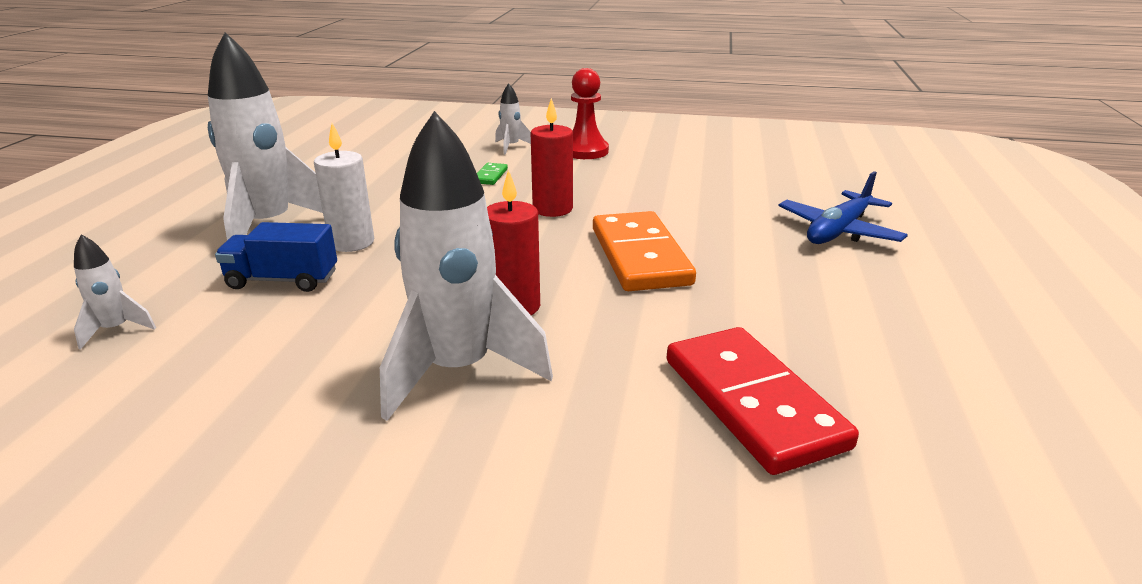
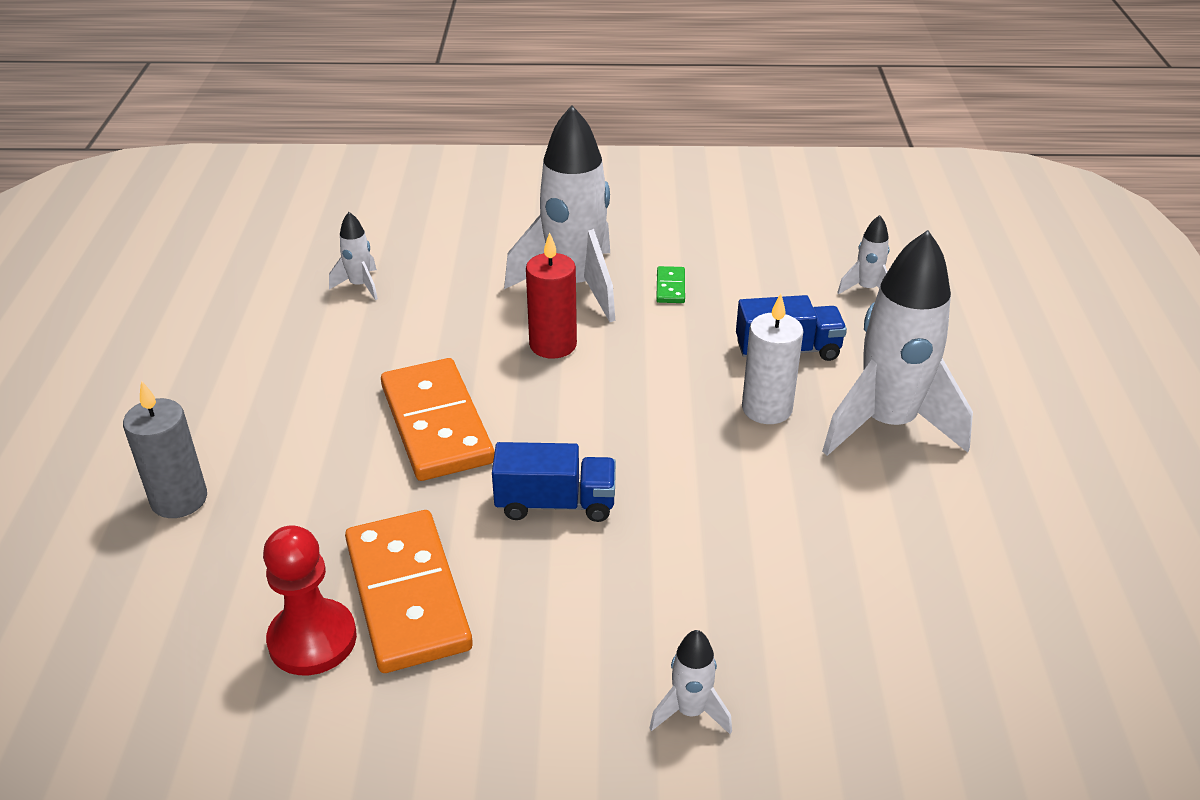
camera: 170 degrees right, 10 degrees up
green domino [477,163,508,185] -> green domino moved to [656,266,685,303]
red candle [531,98,573,217] -> blue truck [492,442,616,522]
red pawn [571,68,609,159] -> red pawn moved to [263,525,357,675]
red domino [667,327,859,475] -> white rocket [329,212,378,300]
blue plane [778,171,908,244] -> grey candle [123,380,207,518]
none -> orange domino [345,510,473,673]

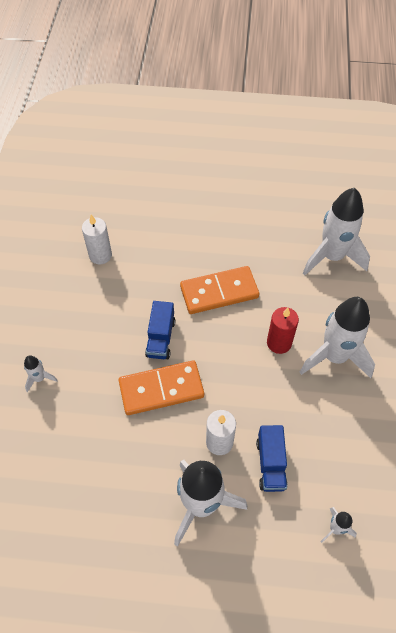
camera: 95 degrees right, 20 degrees up
grey candle [123,380,207,518] -> none
red pawn [263,525,357,675] -> white candle [82,215,112,264]
white rocket [329,212,378,300] -> white rocket [303,188,370,275], size x2.28
orange domino [345,510,473,673] -> orange domino moved to [119,360,204,415]
green domino [656,266,685,303] -> none

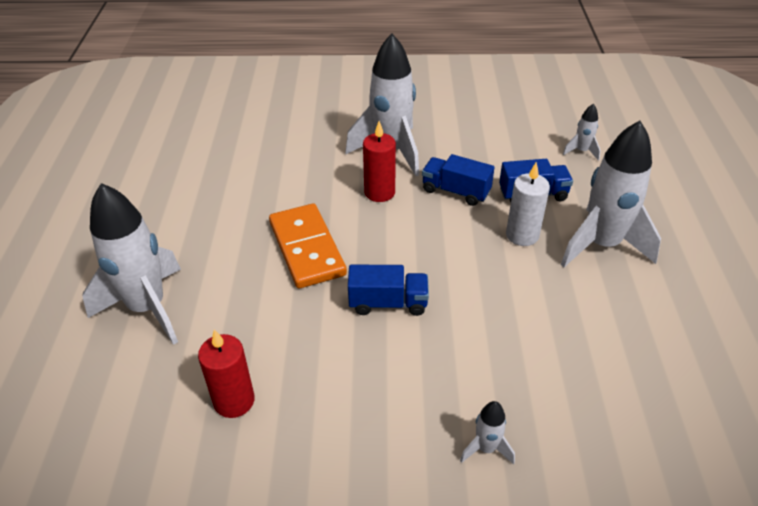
camera: 95 degrees left, 15 degrees down
white candle [82,215,112,264] -> red candle [198,329,255,418]
orange domino [119,360,204,415] -> none
white rocket [303,188,370,275] -> white rocket moved to [82,183,181,345]
none -> blue truck [422,154,495,206]

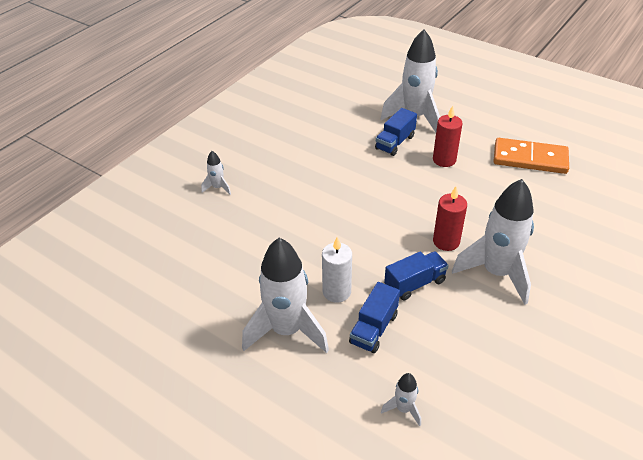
camera: 125 degrees right, 0 degrees up
red candle [198,329,255,418] -> red candle moved to [433,106,463,167]
orange domino [269,204,347,289] -> orange domino moved to [493,138,569,174]
blue truck [348,265,429,316] -> blue truck moved to [375,108,417,156]

